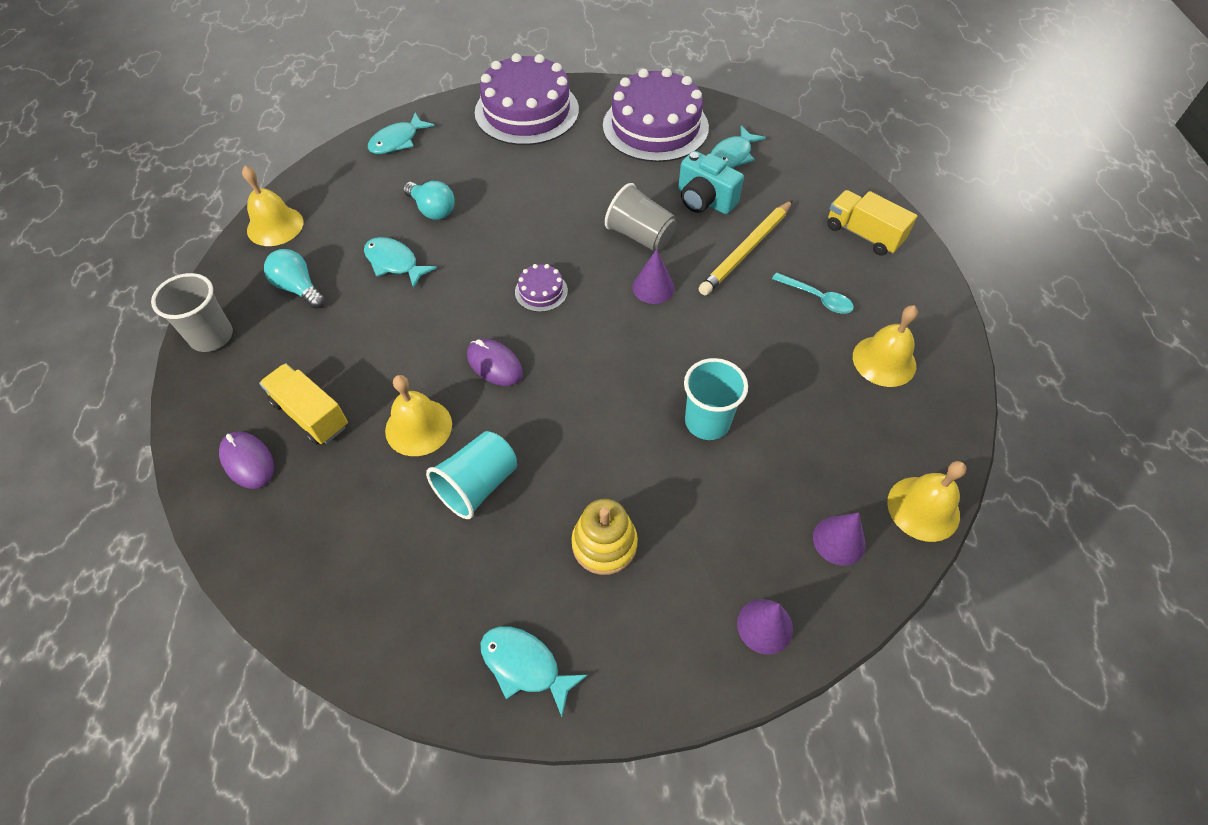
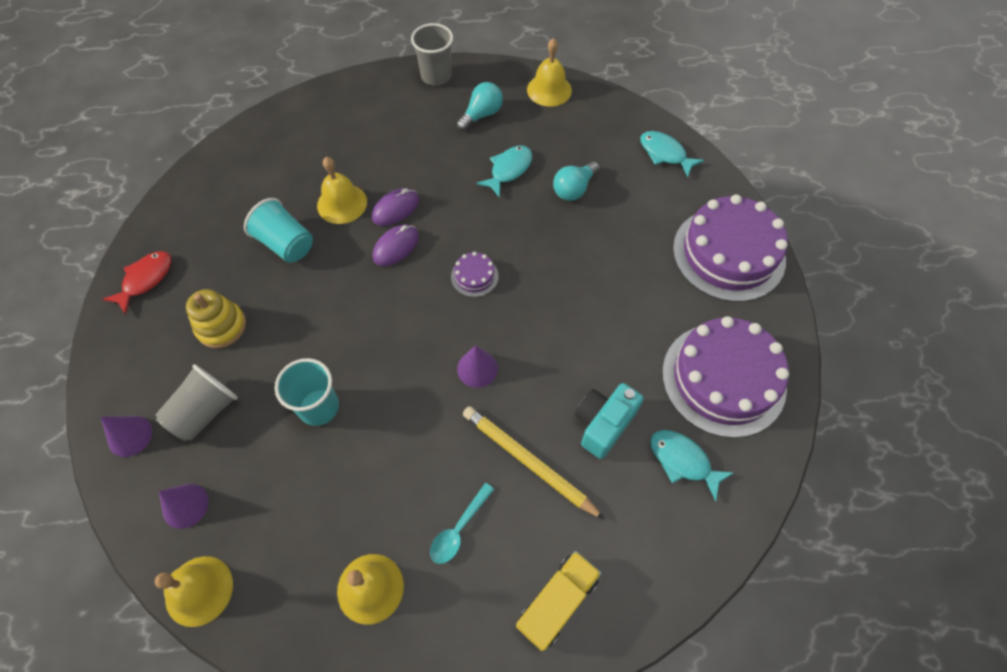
camera: 90 degrees right, 5 degrees up
purple mouse [219,432,274,489] -> purple mouse moved to [372,188,419,226]
yellow truck [259,363,348,445] -> none
turquoise fish [480,626,588,717] -> red fish [102,251,171,315]
grey cup [605,183,677,252] -> grey cup moved to [155,364,238,441]

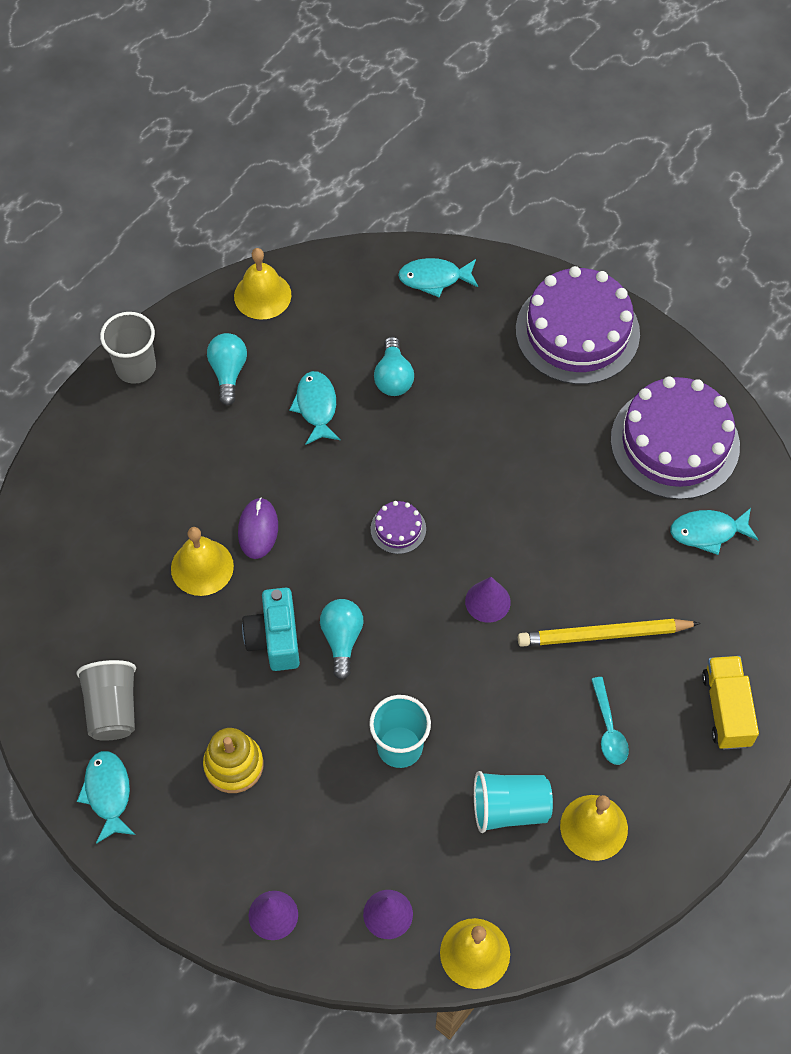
camera: 45 degrees left, 0 degrees up
red fish [102,251,171,315] -> turquoise fish [77,751,136,844]
grey cup [155,364,238,441] -> grey cup moved to [76,660,136,741]
turquoise cup [244,198,313,263] -> turquoise cup moved to [474,771,553,833]
purple mouse [373,224,419,266] -> none
turquoise camera [575,383,644,459] -> turquoise camera moved to [242,587,300,671]
none -> turquoise light bulb [320,599,364,680]

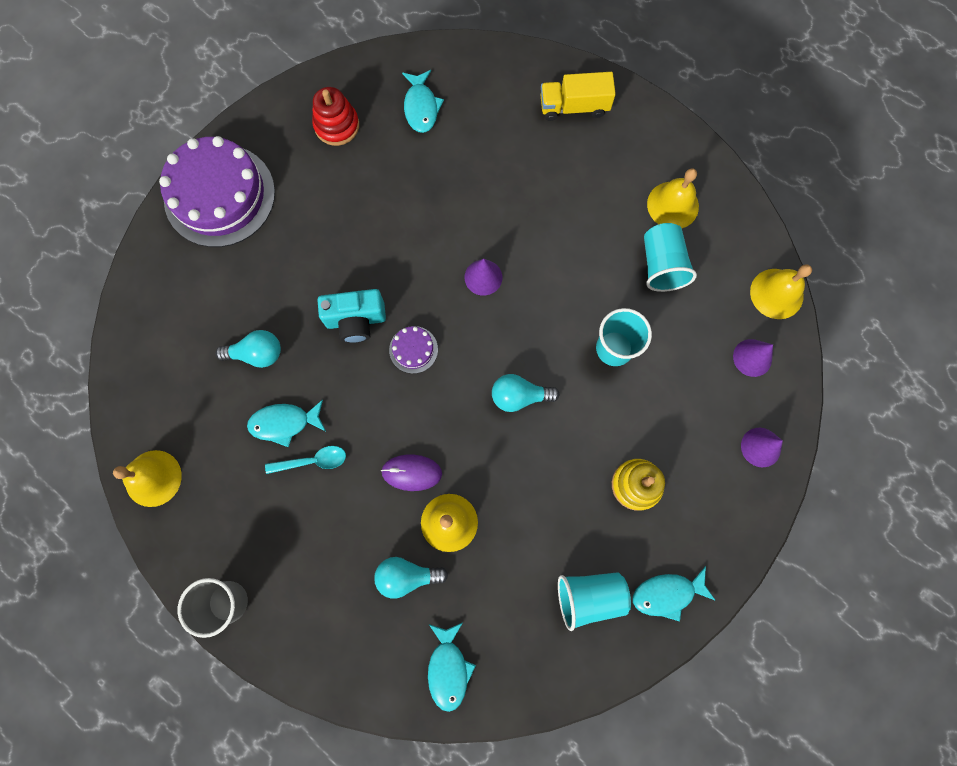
camera: 90 degrees left, 15 degrees up
grey cup [76,660,136,741] -> turquoise cup [558,572,631,631]
turquoise light bulb [207,333,247,406] -> turquoise light bulb moved to [374,557,448,599]
turquoise camera [242,587,300,671] -> turquoise camera moved to [317,289,386,343]
turquoise fish [398,258,478,297] -> turquoise fish moved to [428,623,476,712]
yellow pencil [518,619,701,647] -> none
turquoise spoon [591,677,629,765] -> turquoise spoon moved to [265,446,346,474]
purple cake [611,376,740,500] -> red stacking toy [312,87,359,146]

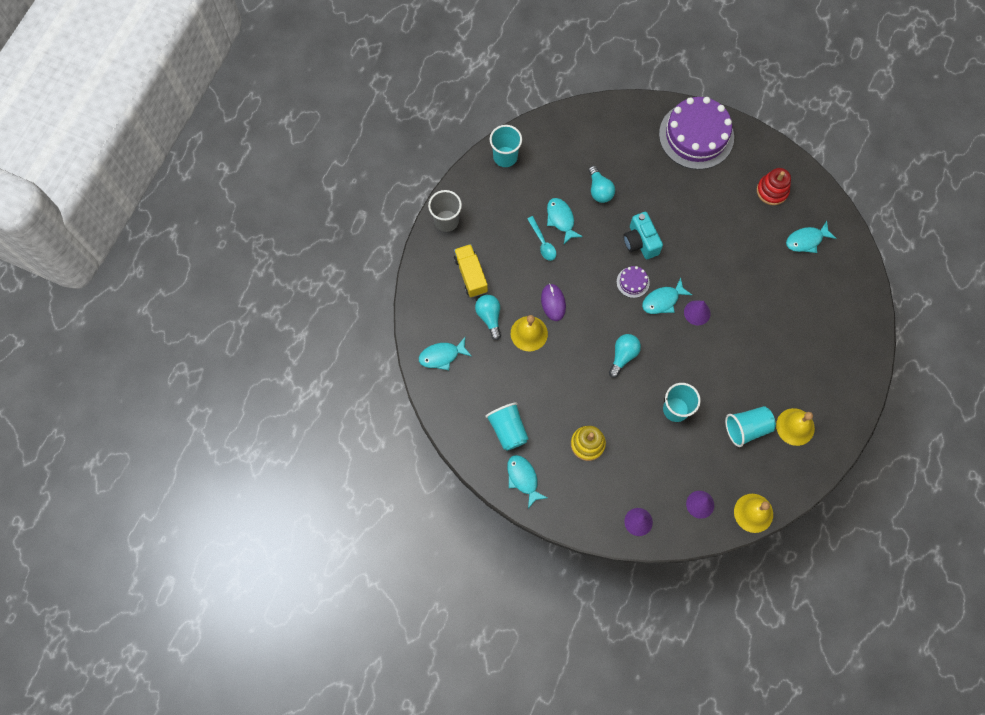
camera: 75 degrees right, 5 degrees down
yellow bell [113,450,182,507] -> turquoise cup [490,125,522,167]
turquoise light bulb [492,374,559,412] -> turquoise light bulb turned 45 degrees clockwise [609,334,641,378]
yellow truck [541,72,616,121] -> yellow truck moved to [454,244,488,297]
none -> turquoise fish [642,278,692,314]

